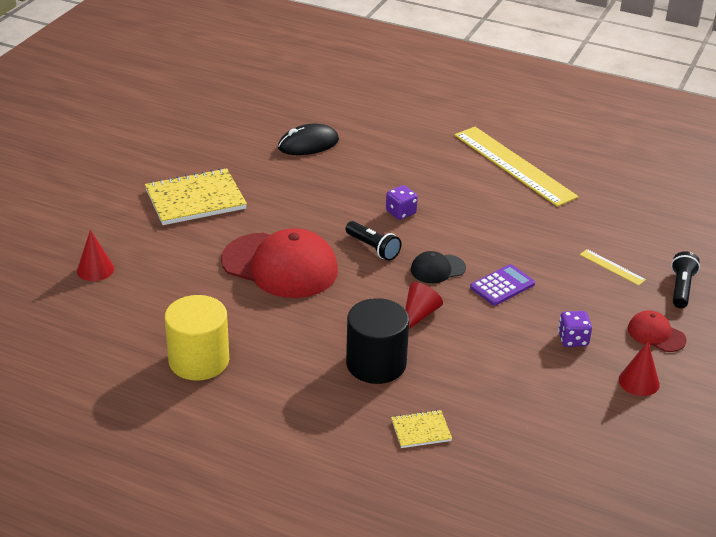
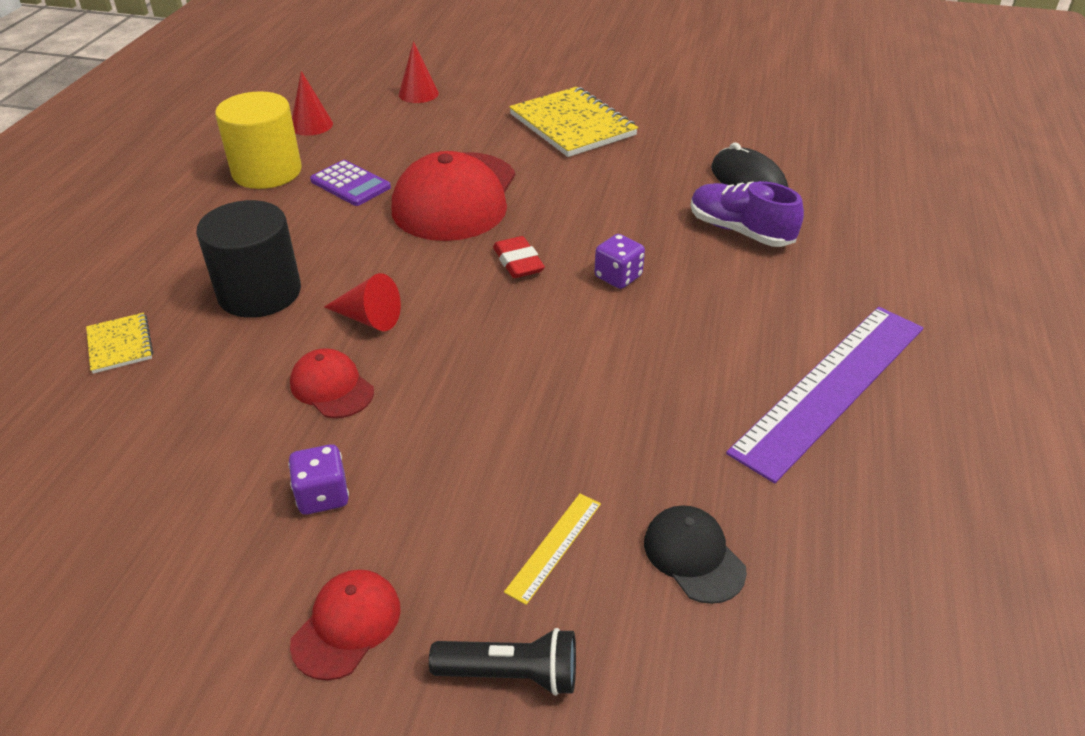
camera: 80 degrees right, 5 degrees up
black flashlight [345,221,401,261] -> red eraser [493,236,545,278]
black cap [411,251,466,283] -> black cap moved to [644,505,747,604]
yellow ruler [454,127,579,207] -> purple ruler [726,307,923,483]
purple calculator [470,264,535,306] -> purple calculator moved to [310,160,391,206]
red cone [619,341,660,396] -> red cone moved to [292,71,333,136]
none -> red cap [290,348,374,418]
none -> purple shoe [691,181,804,247]

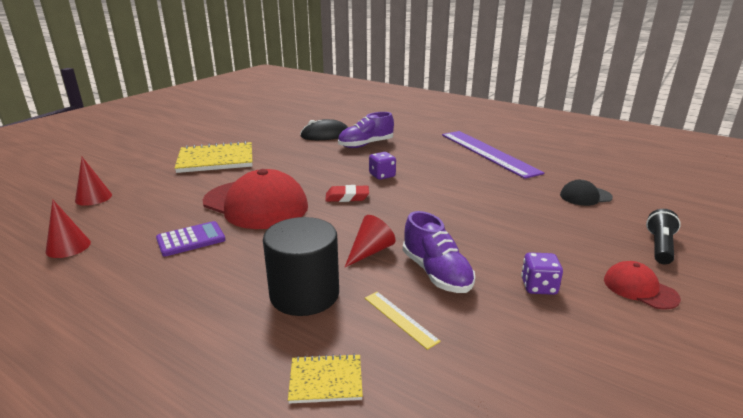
camera: 70 degrees left, 15 degrees down
yellow cylinder [215,91,302,189] -> none
red cap [290,348,374,418] -> purple shoe [403,211,475,293]
yellow ruler [504,493,601,605] -> yellow ruler moved to [365,292,441,350]

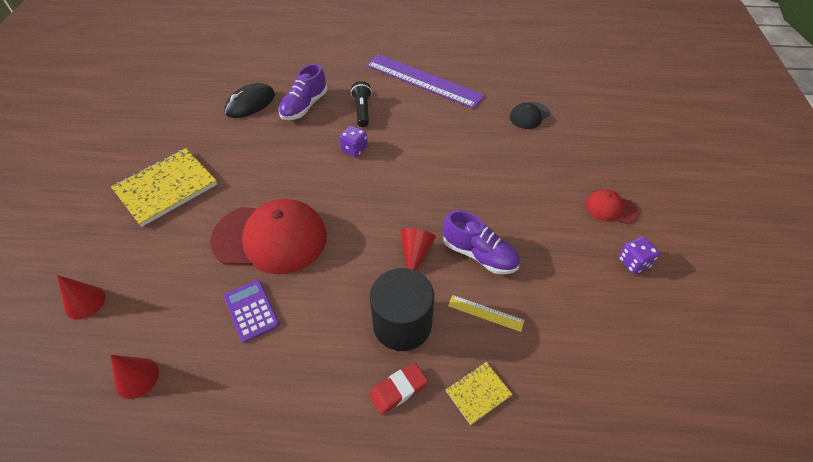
camera: 30 degrees left, 25 degrees up
purple calculator [156,221,225,257] -> purple calculator turned 60 degrees counterclockwise [224,280,280,343]
red eraser [325,185,369,202] -> red eraser moved to [369,363,428,415]
purple dice [521,252,563,295] -> purple dice moved to [618,237,660,274]
black flashlight [646,209,681,265] -> black flashlight moved to [351,81,372,127]

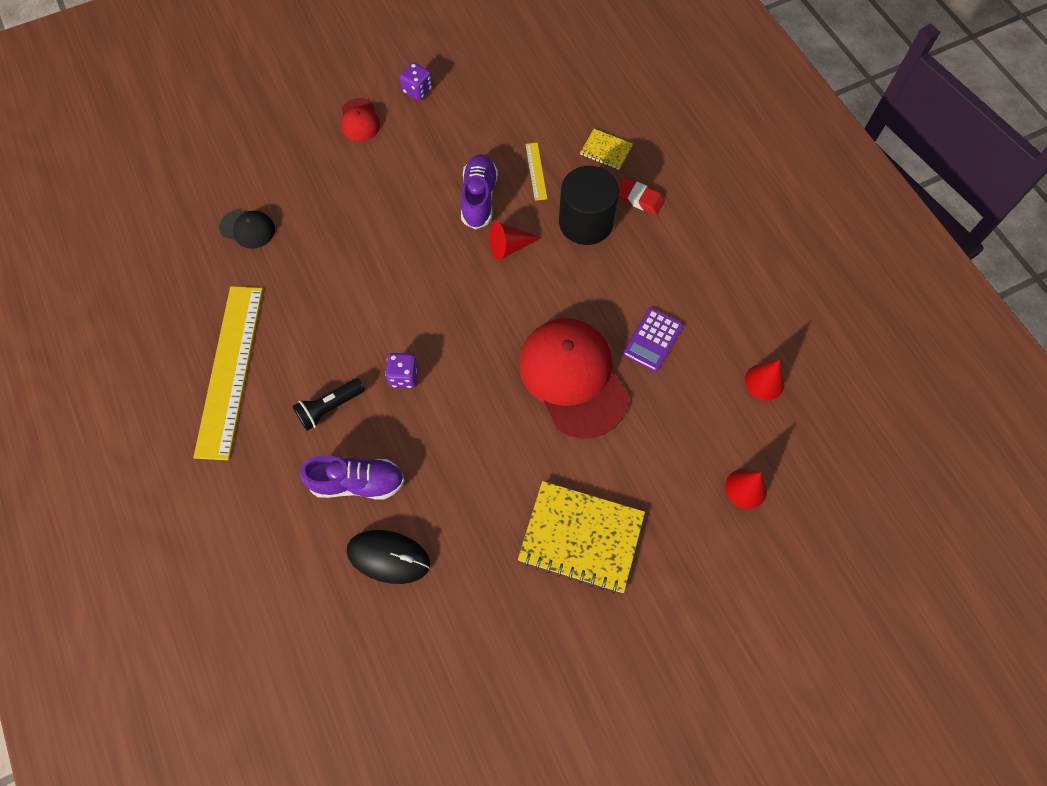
camera: 120 degrees left, 15 degrees up
purple ruler [366,54,485,109] -> yellow ruler [193,286,263,460]

